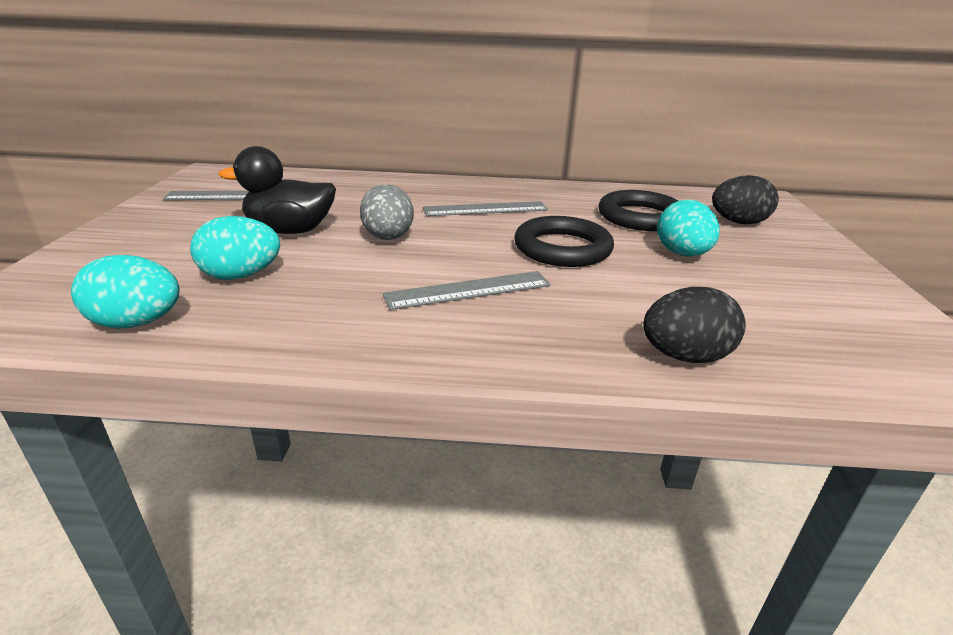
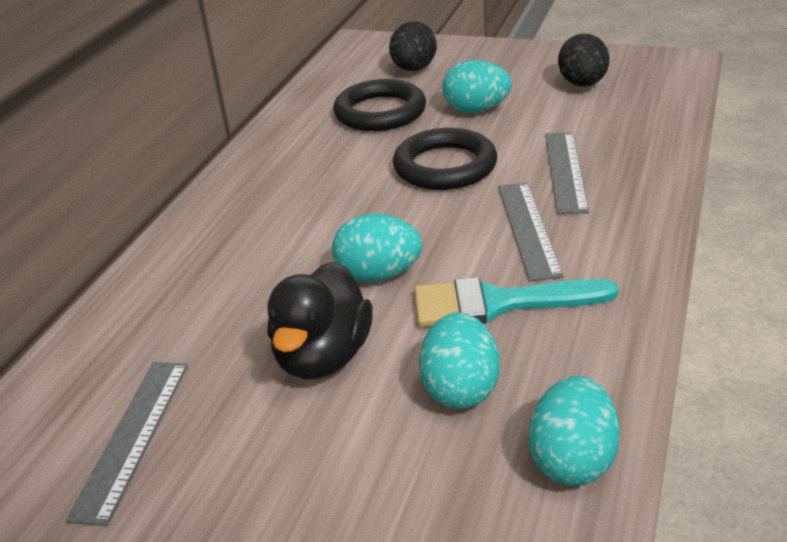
camera: 70 degrees left, 5 degrees up
grey egg [360,184,414,240] -> turquoise egg [332,213,422,282]
grey ruler [423,201,548,216] -> grey ruler moved to [545,132,589,214]
black egg [644,287,746,363] -> black egg moved to [558,34,609,87]
none -> turquoise brush [414,277,618,327]

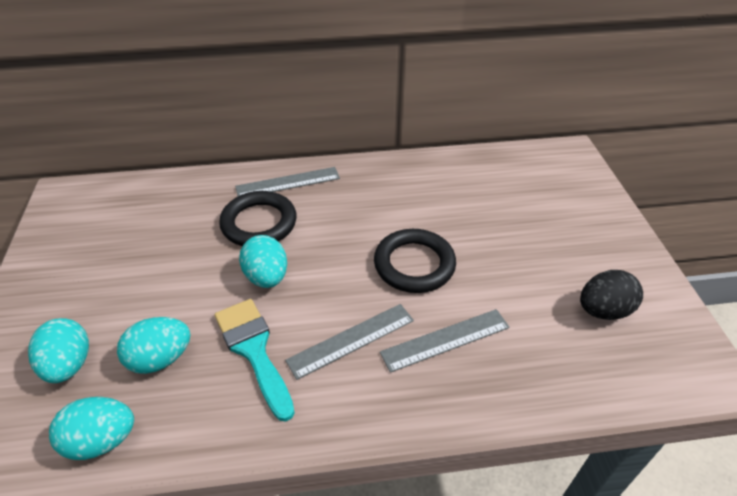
camera: 60 degrees right, 10 degrees up
grey ruler [66,362,188,526] -> grey ruler moved to [235,167,340,196]
black duck [267,261,373,380] -> none
black ring [333,79,426,131] -> black ring moved to [219,191,297,246]
black egg [389,21,437,71] -> none
turquoise egg [442,60,512,113] -> turquoise egg moved to [28,318,89,383]

